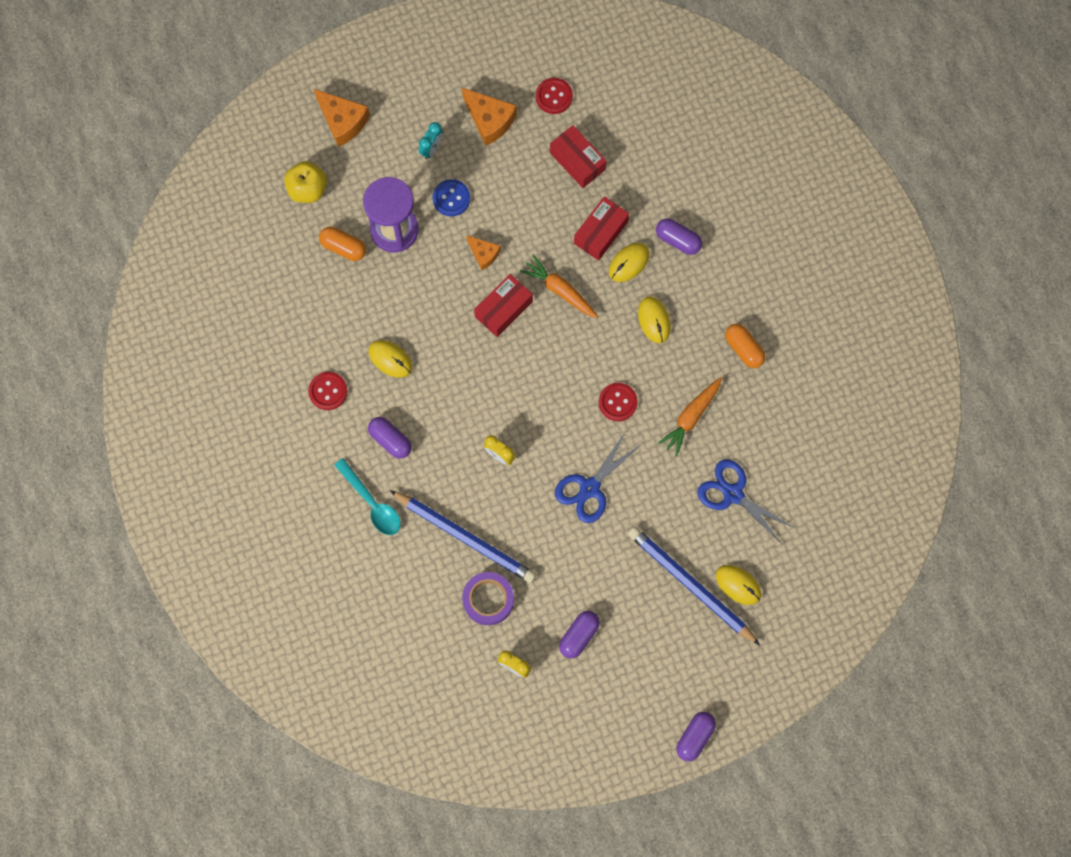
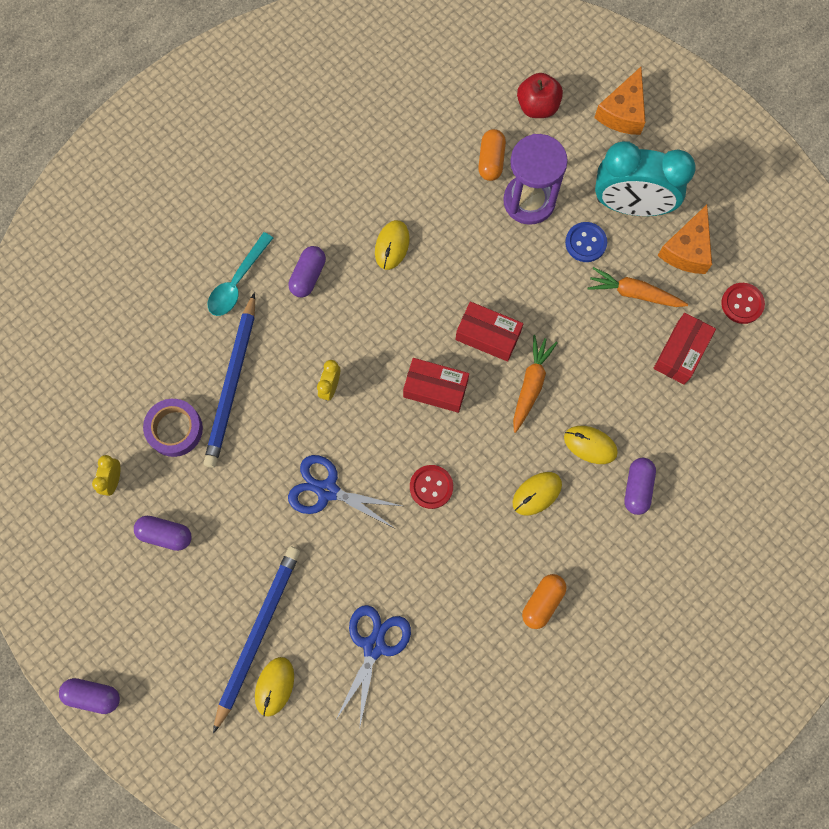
camera: 70 degrees right, 0 degrees up
yellow apple [284,161,327,203] -> red apple [517,73,563,118]
red button [308,372,347,410] -> none
turquoise clock [419,122,443,159] -> turquoise clock [595,141,696,216], size x2.47
orange cheese [466,235,501,270] -> none
red box [574,197,629,261] -> red box moved to [403,358,469,413]
orange carrot [658,377,722,456] -> orange carrot moved to [588,267,688,307]

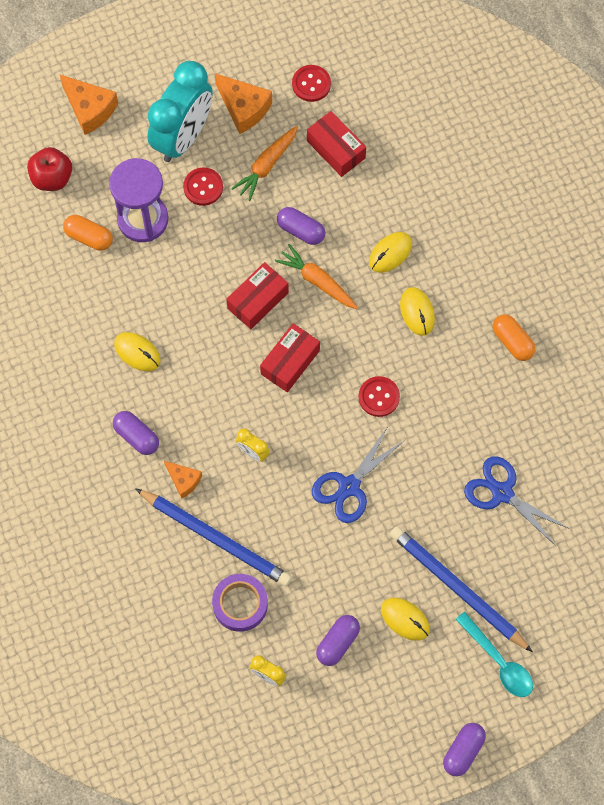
camera: 70 degrees left, 5 degrees down
turquoise spoon [208,232,273,316] -> turquoise spoon moved to [455,612,533,697]
yellow mouse [255,657,294,717] -> yellow mouse moved to [381,598,430,641]
blue button [565,222,607,262] -> red button [183,168,223,206]
purple capsule [624,458,656,515] -> purple capsule moved to [277,207,325,245]
none -> orange cheese [164,461,202,498]

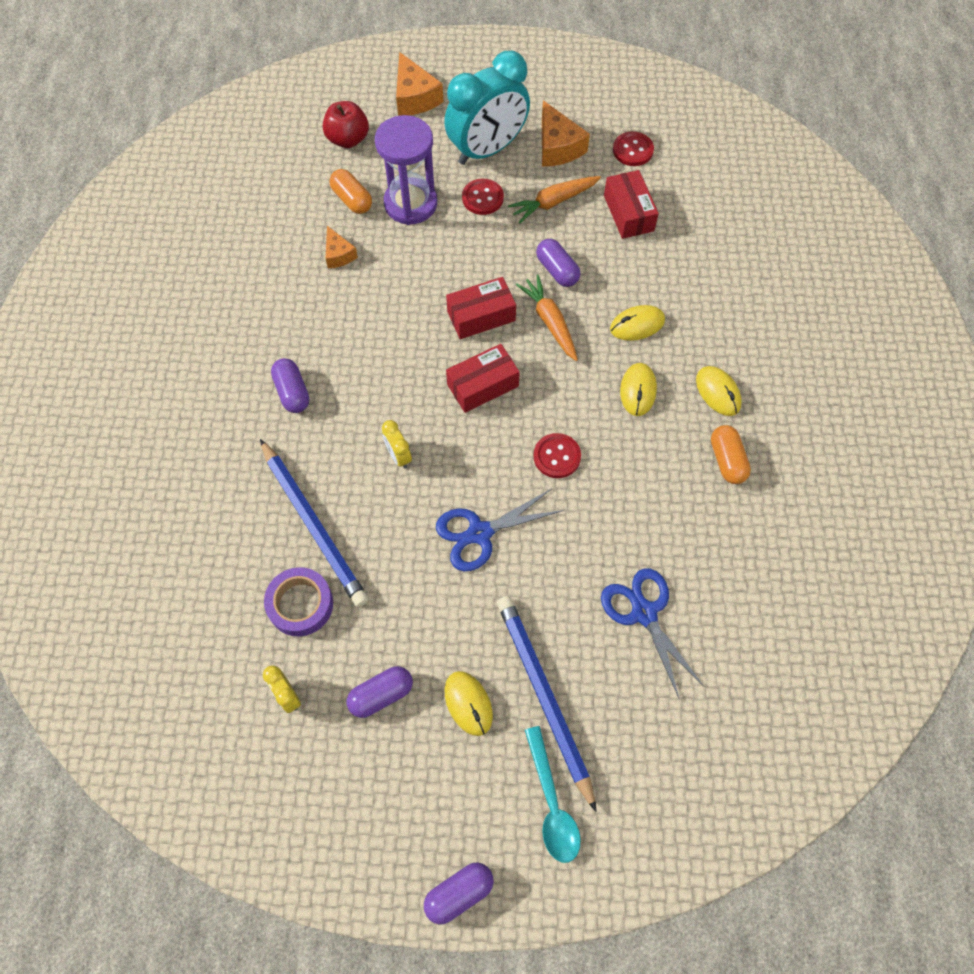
camera: 25 degrees right, 5 degrees down
yellow mouse [114,332,161,371] -> yellow mouse moved to [696,366,742,416]
orange cheese [164,461,202,498] -> orange cheese moved to [325,226,358,268]

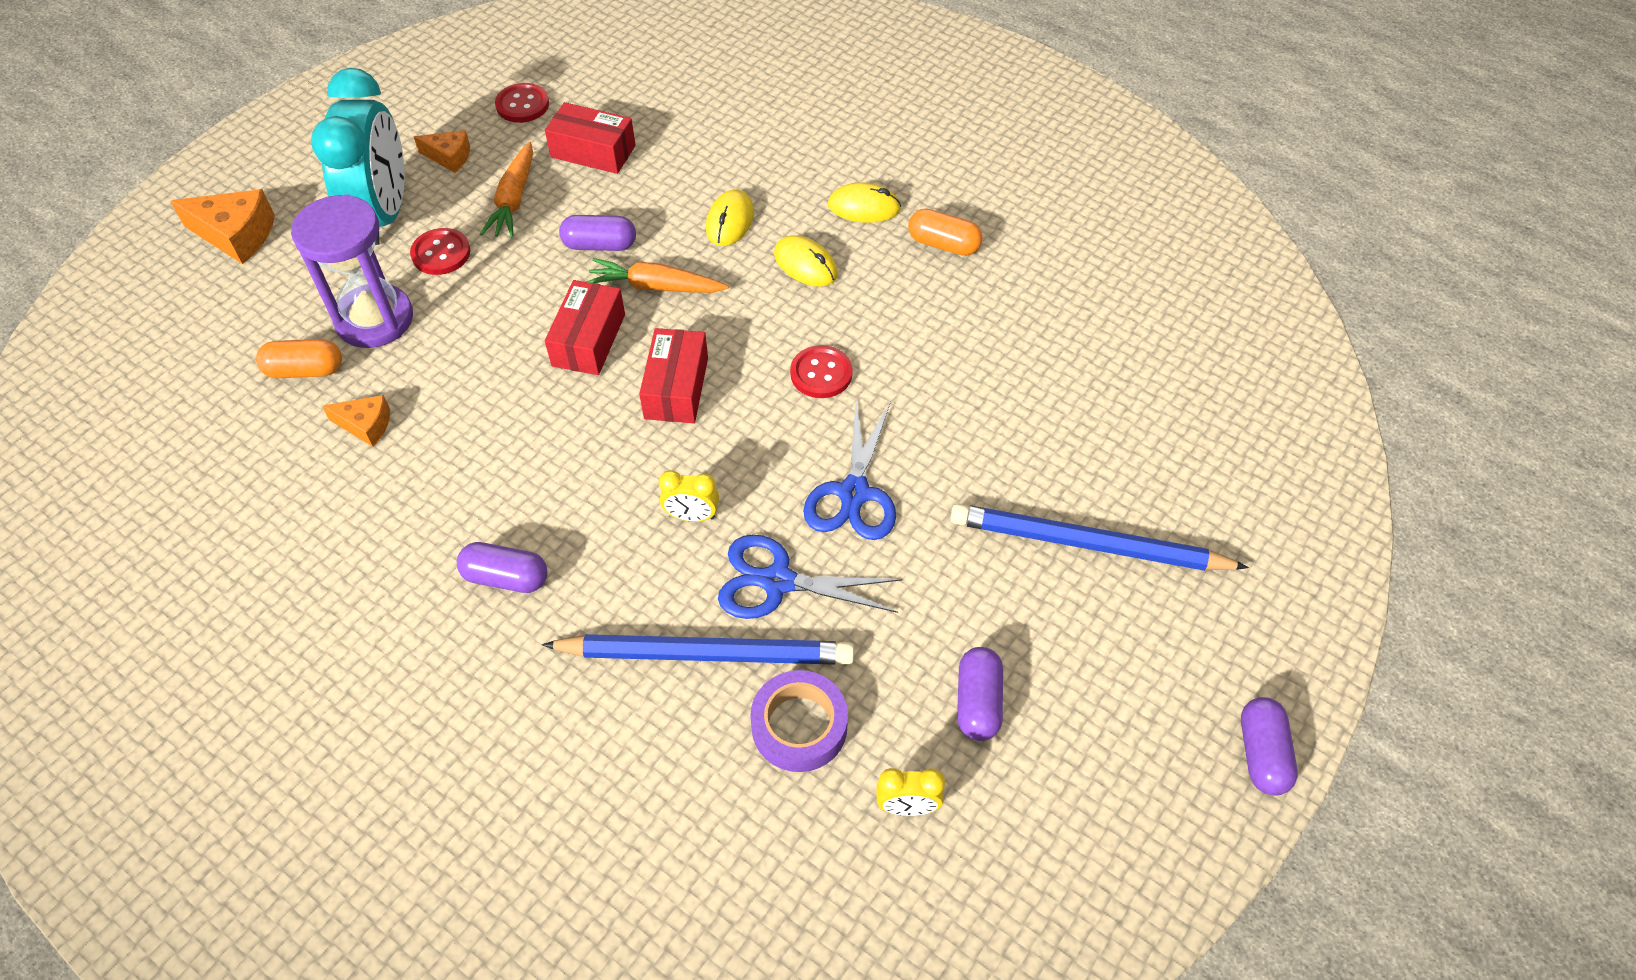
camera: 55 degrees left, 10 degrees down
red apple [323,101,369,148] -> none
yellow mouse [445,671,493,736] -> none
turquoise spoon [525,726,581,863] -> none
orange cheese [542,100,590,167] -> orange cheese [414,130,470,173], size x0.61
blue scissors [601,568,704,698] -> blue scissors moved to [718,535,903,619]

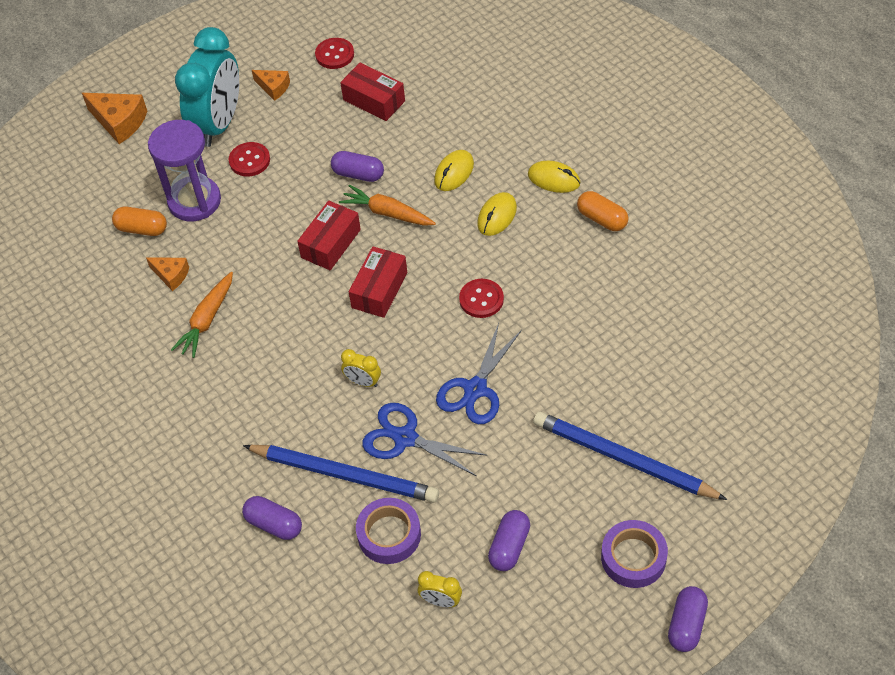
camera: 20 degrees right, 0 degrees up
purple capsule [457,542,548,593] -> purple capsule moved to [242,496,302,540]
orange carrot [480,142,533,238] -> orange carrot moved to [171,272,233,358]
yellow mouse [774,235,838,287] -> yellow mouse turned 60 degrees clockwise [477,192,517,236]
none -> purple tape [601,520,668,588]

